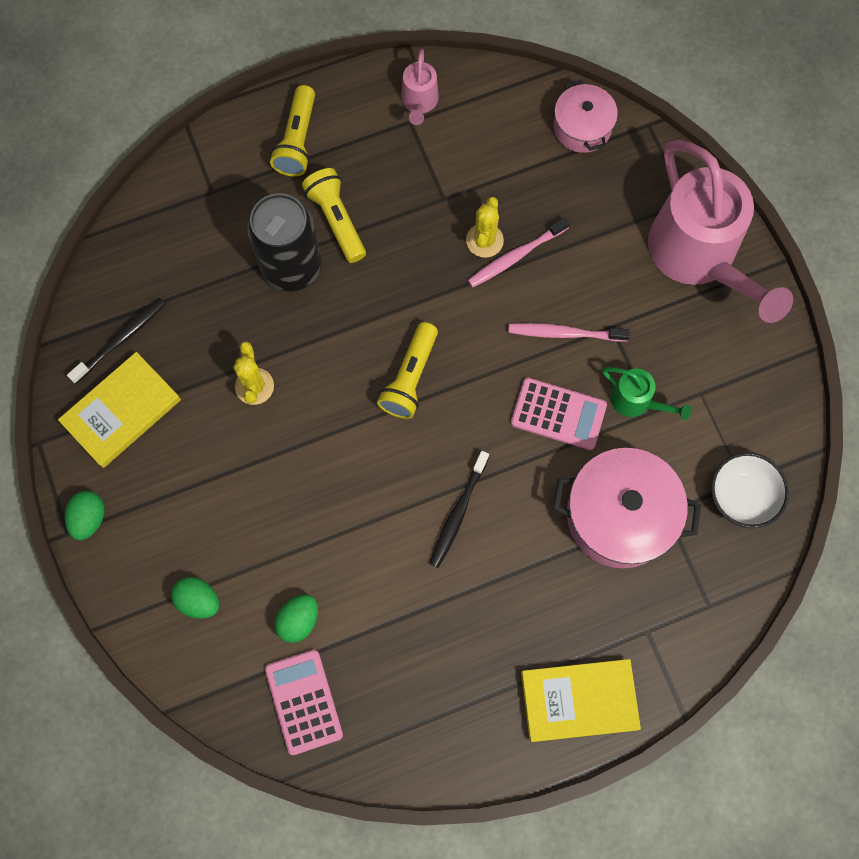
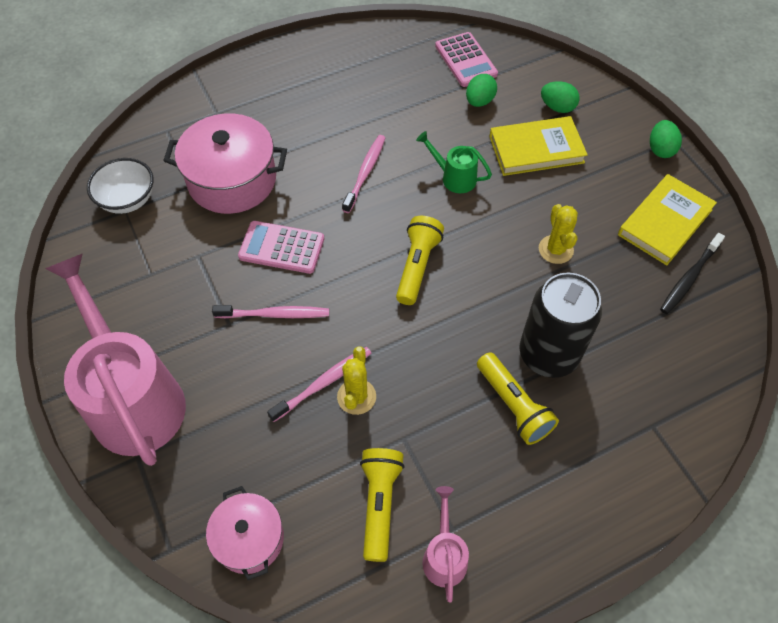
camera: 175 degrees right, 15 degrees down
yellow flashlight [270,85,315,176] -> yellow flashlight moved to [360,448,405,562]
black toothbrush [429,451,489,568] -> pink toothbrush [342,135,386,213]
yellow book [521,659,641,742] -> yellow book moved to [489,116,588,176]
green watering can [602,367,691,420] -> green watering can moved to [416,131,492,193]

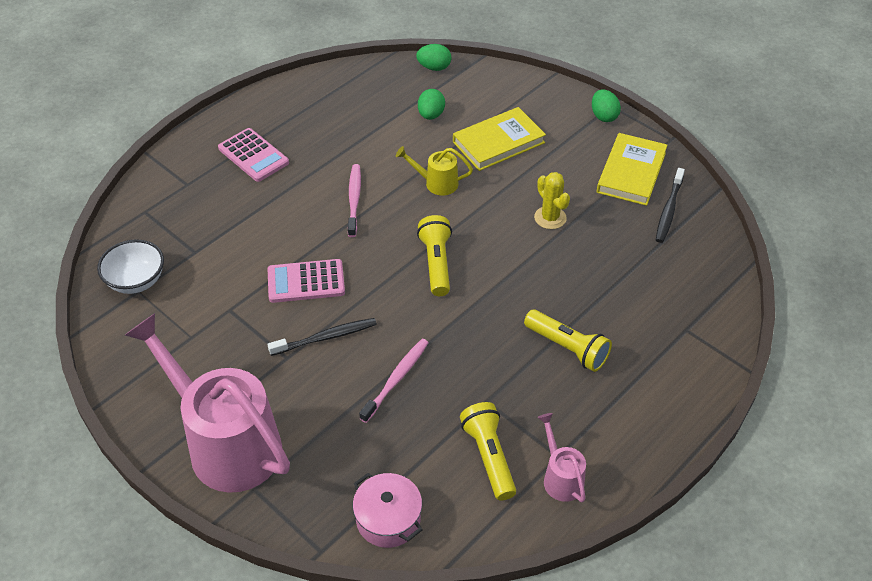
camera: 20 degrees left, 10 degrees down
pink pot [163,114,287,214] -> none
pink toothbrush [212,305,329,318] -> black toothbrush [268,318,377,356]
yellow cactus [337,346,376,415] -> none
green watering can [416,131,492,193] -> yellow watering can [396,146,473,196]
pink calculator [435,32,498,87] -> pink calculator moved to [218,128,289,182]
black can [519,273,602,378] -> none
green egg [541,81,580,113] -> green egg moved to [416,44,451,71]

